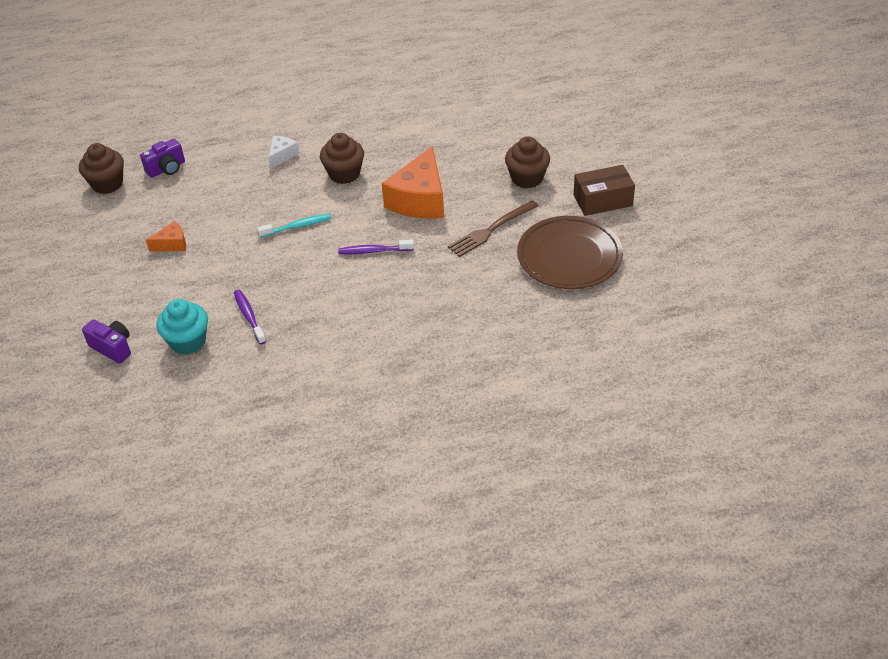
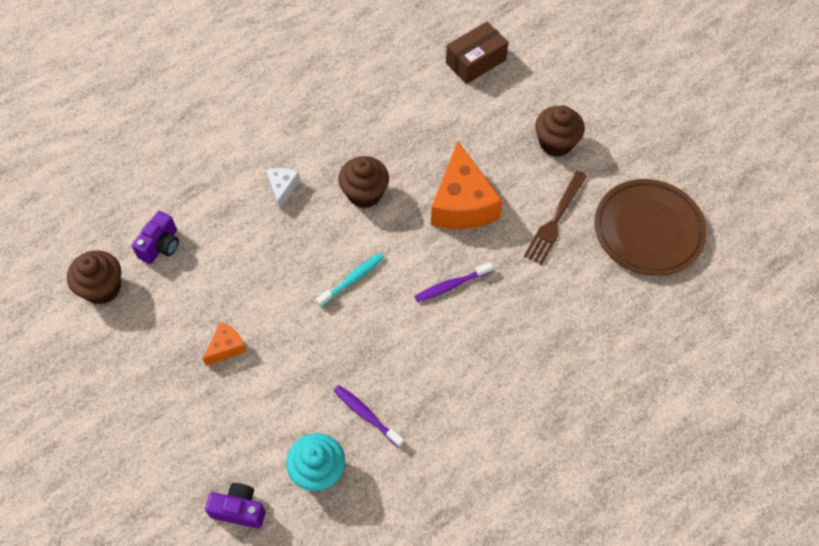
camera: 25 degrees left, 15 degrees up
brown box [574,165,635,216] -> brown box moved to [446,22,509,84]

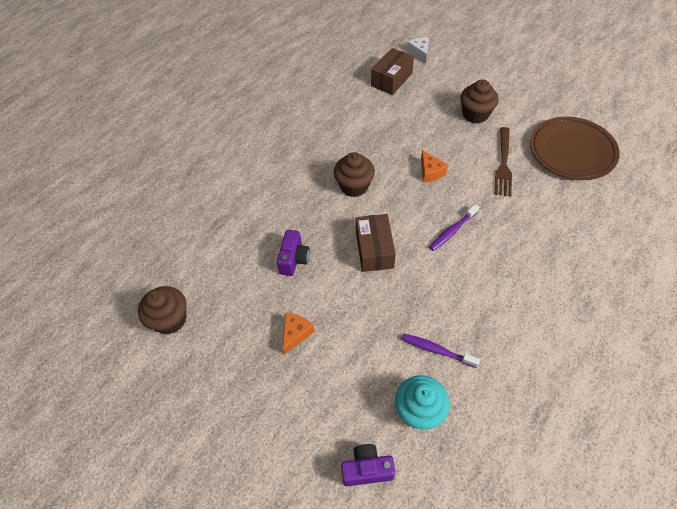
camera: 15 degrees left, 5 degrees down
purple camera [132,211,179,264] -> purple camera moved to [277,230,310,276]
white cheese [266,168,300,210] -> white cheese moved to [407,37,429,64]
turquoise toothbrush [316,253,384,307] -> brown box [356,214,396,272]
orange cheese [431,141,503,229] -> orange cheese [421,150,448,182], size x0.48

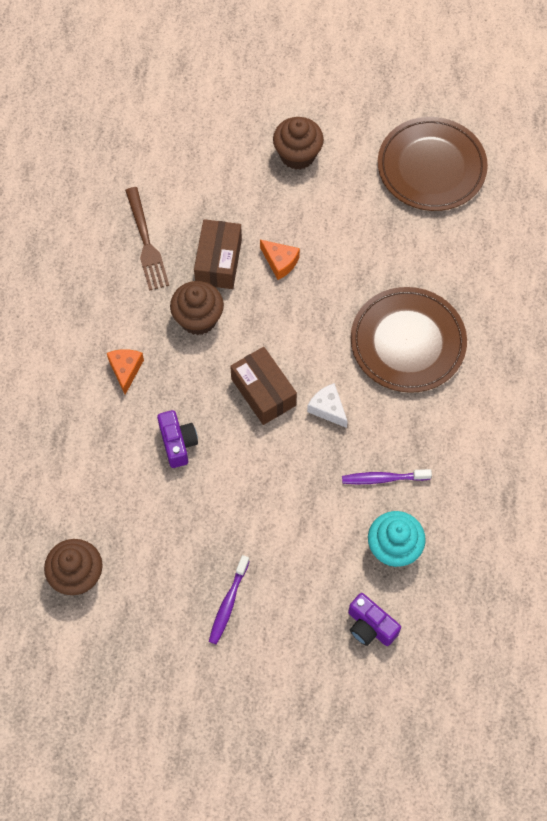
camera: 30 degrees left, 10 degrees up
orange cheese [283,313,315,354] -> orange cheese moved to [107,349,144,395]
purple camera [341,444,395,486] -> purple camera turned 105 degrees counterclockwise [348,593,401,646]
brown box [371,48,414,95] -> brown box moved to [194,219,242,289]
white cheese [407,37,429,64] -> white cheese moved to [307,383,348,428]
purple toothbrush [429,204,479,251] -> purple toothbrush moved to [209,555,249,644]
brown fork [495,127,512,197] -> brown fork moved to [125,187,169,291]
none -> brown plate [351,287,467,393]

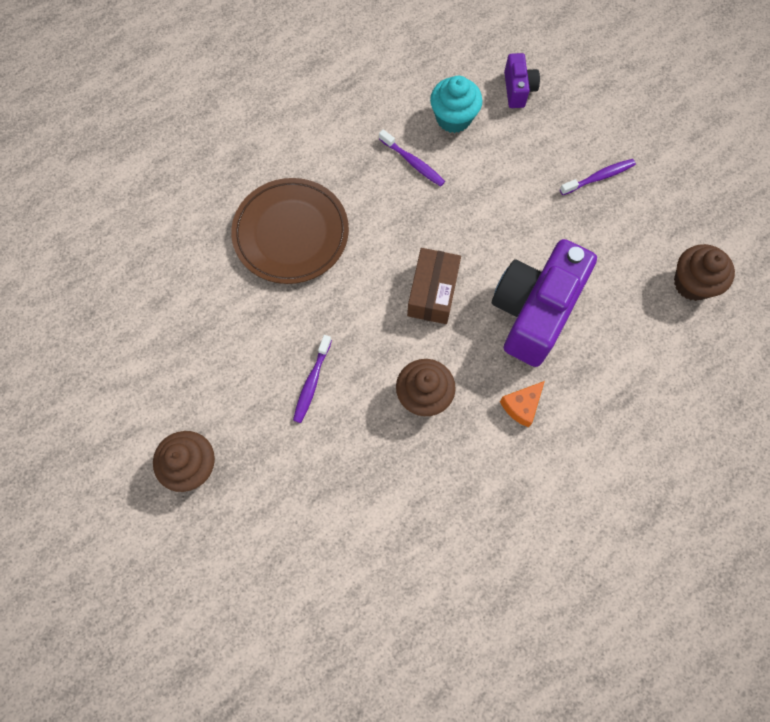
camera: 135 degrees left, 5 degrees up
brown fork [125,187,169,291] -> none
purple camera [157,410,198,468] -> purple camera [492,239,597,367], size x2.15
brown box [194,219,242,289] -> none
orange cheese [260,239,300,280] -> purple toothbrush [293,335,332,423]
white cheese [307,383,348,428] -> none
brown plate [378,117,488,211] -> none

